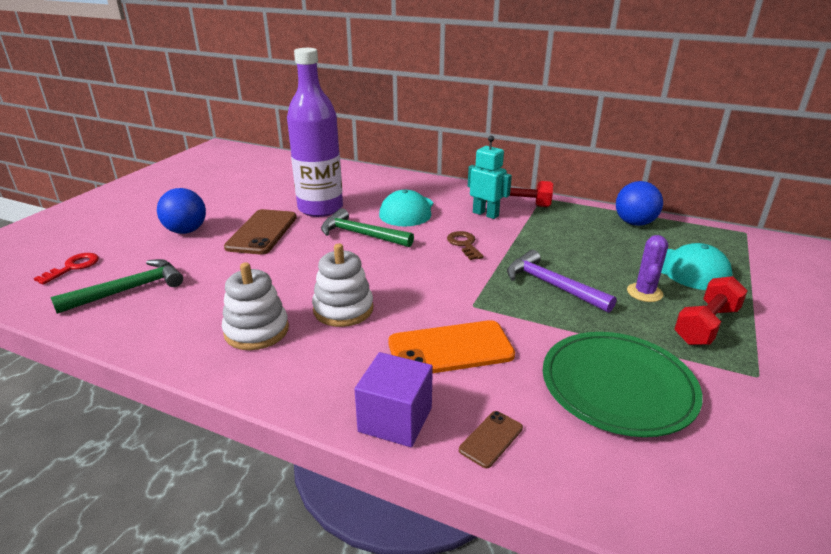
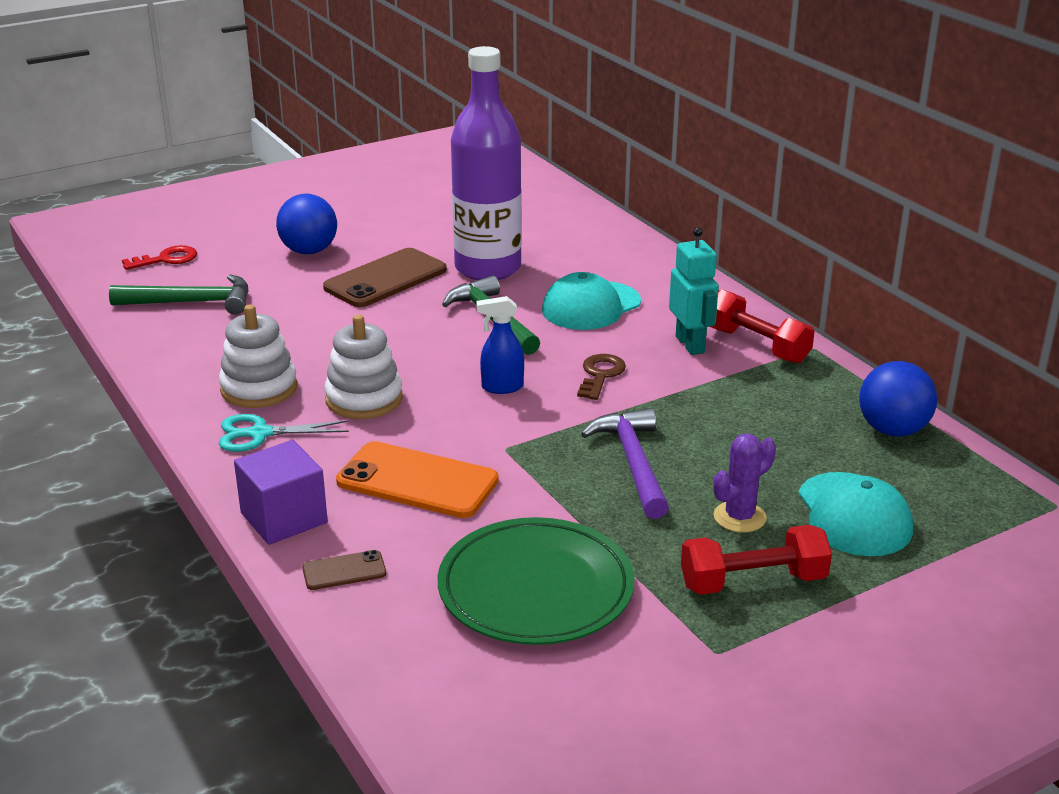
camera: 35 degrees right, 0 degrees up
none -> turquoise scissors [219,414,349,452]
none -> blue spray bottle [476,296,524,394]

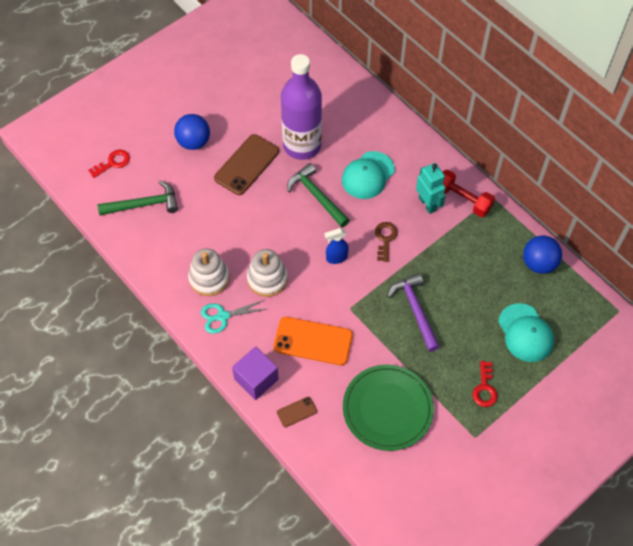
camera: 10 degrees left, 30 degrees up
red dumbbell [681,525,832,595] -> red key [473,361,498,407]
purple cactus [713,433,776,532] -> none

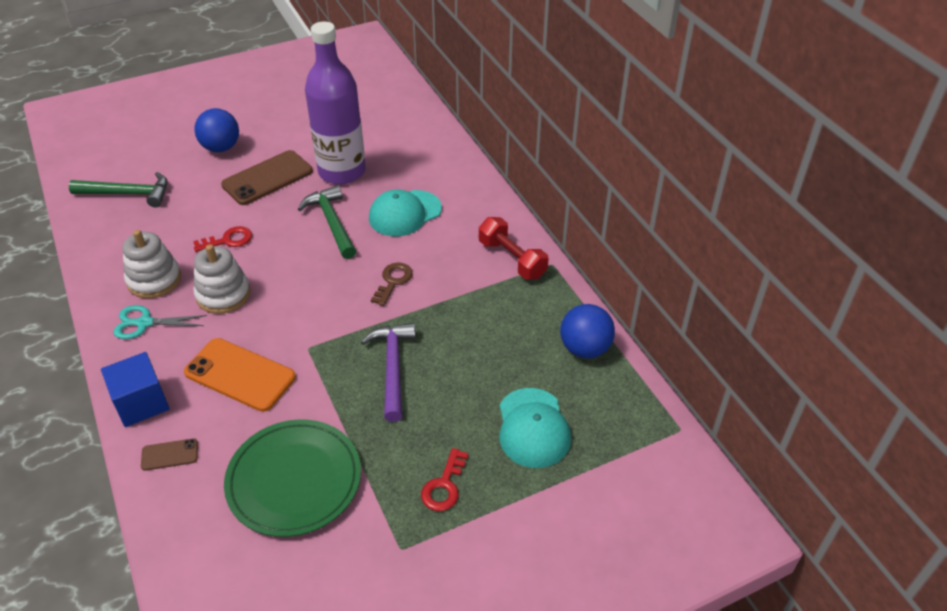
camera: 15 degrees right, 15 degrees down
red key [88,150,130,178] -> red key moved to [193,226,252,252]
purple cube [232,346,279,400] -> blue cube [101,352,170,427]
blue spray bottle [325,228,349,264] -> none
turquoise robot [416,163,446,214] -> none

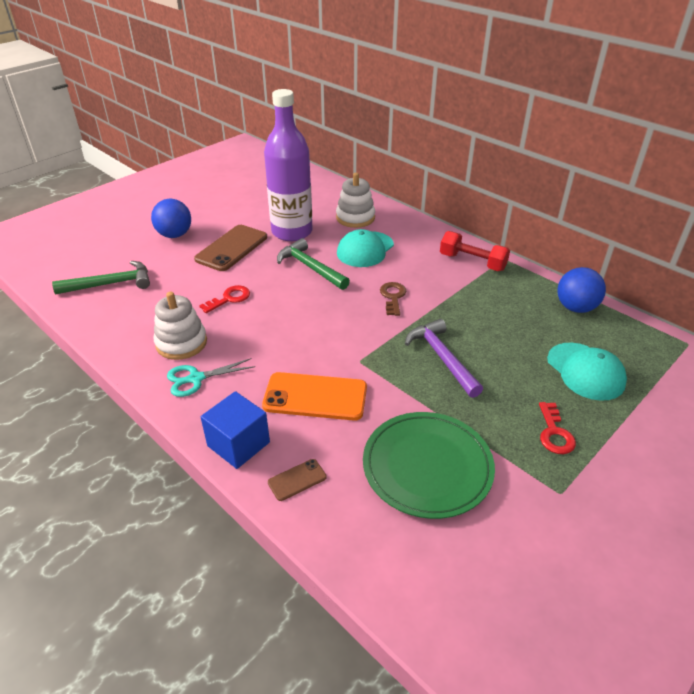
camera: 20 degrees left, 5 degrees down
white stacking toy [193,244,250,314] -> white stacking toy moved to [336,173,375,228]

